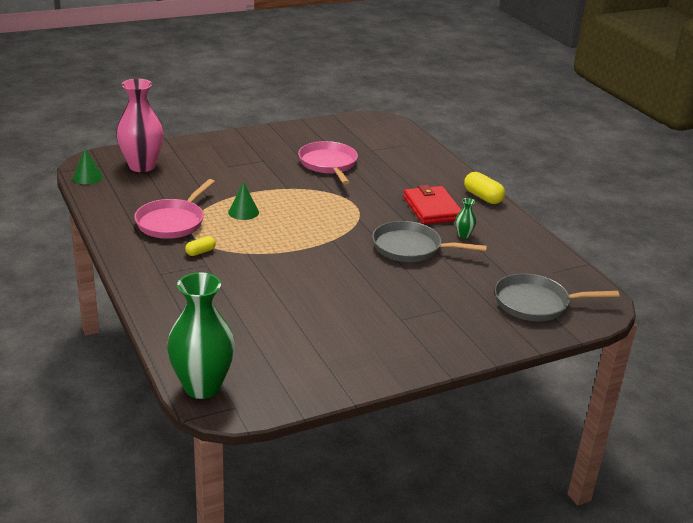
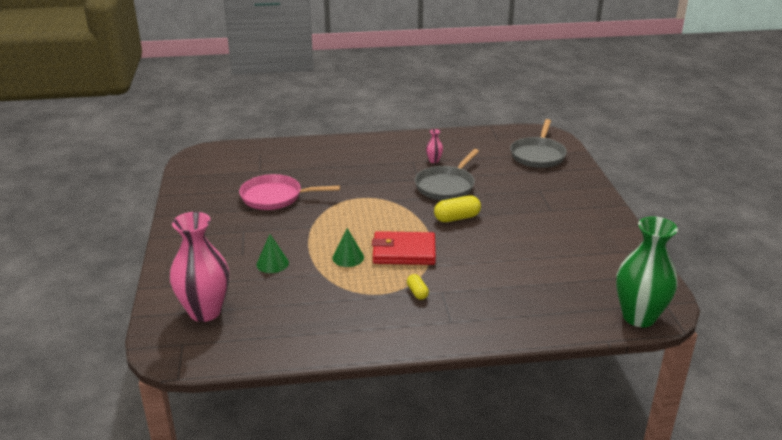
camera: 70 degrees left, 0 degrees up
green cone [73,148,103,185] -> green cone moved to [257,234,289,273]
pink pan [134,179,215,239] -> none
red wallet [403,185,461,224] -> red wallet moved to [372,231,436,265]
green vase [455,198,476,238] -> pink vase [426,129,443,163]
yellow capsule [464,172,505,204] -> yellow capsule moved to [434,195,481,222]

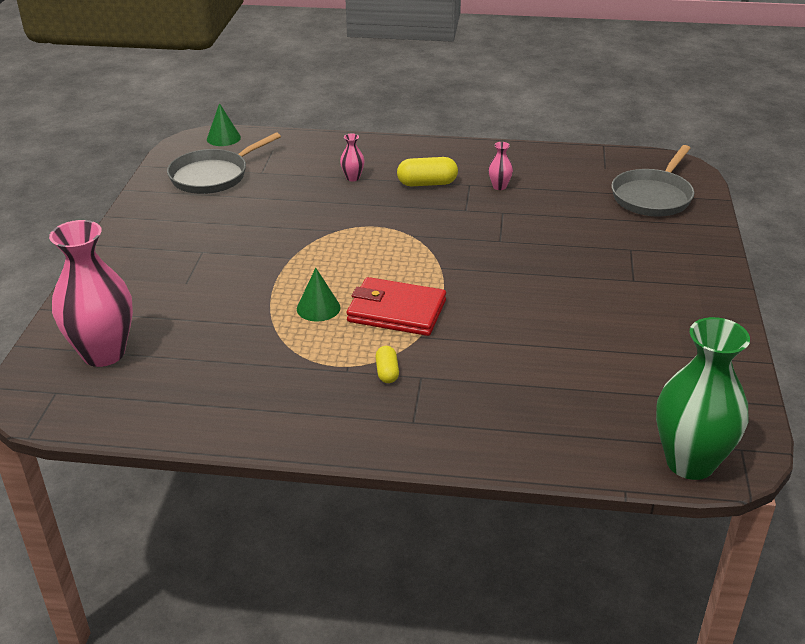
camera: 15 degrees right, 5 degrees up
pink pan [239,174,340,210] -> none
green cone [257,234,289,273] -> green cone moved to [207,103,241,146]
grey pan [415,149,479,200] -> grey pan moved to [167,133,281,194]
yellow capsule [434,195,481,222] -> yellow capsule moved to [397,157,458,186]
none -> pink vase [340,134,364,181]

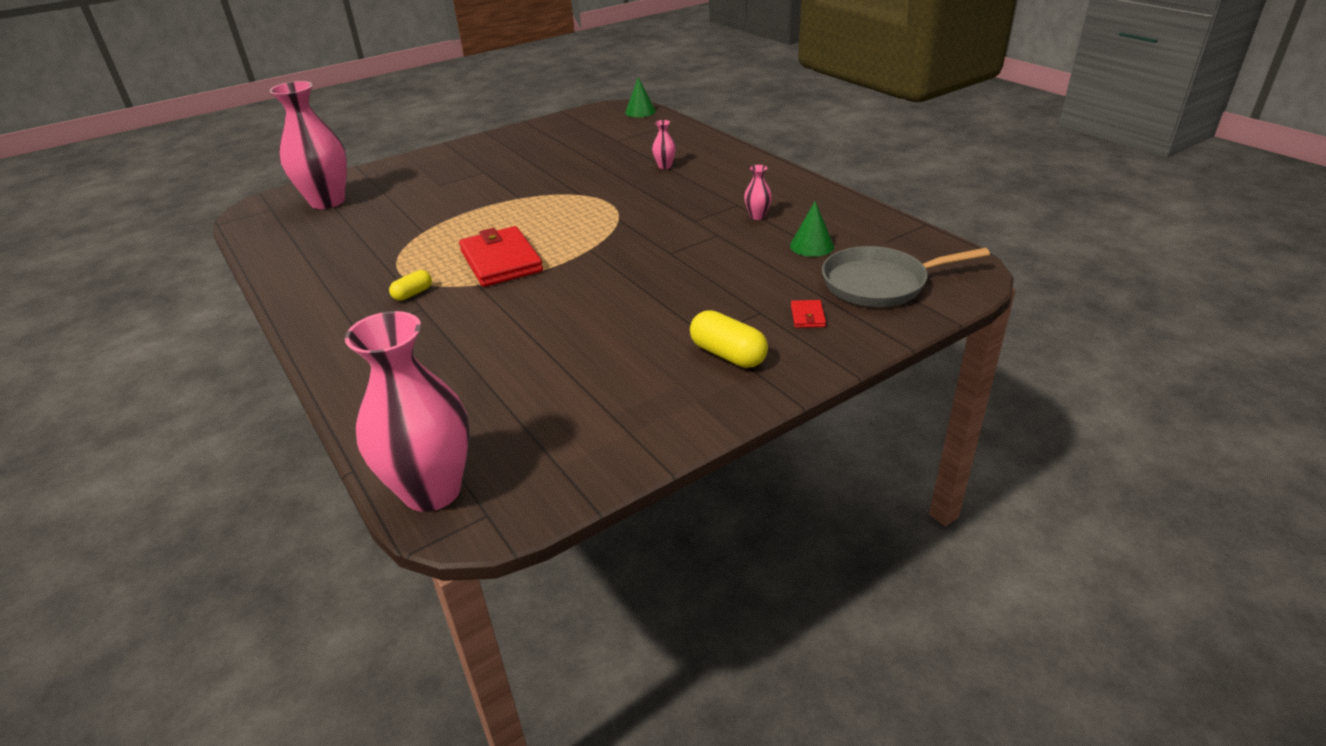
camera: 50 degrees right, 0 degrees up
grey pan [167,133,281,194] -> none
green cone [297,268,341,321] -> green cone moved to [790,201,834,257]
yellow capsule [397,157,458,186] -> yellow capsule moved to [690,310,768,368]
green vase [656,317,750,480] -> pink vase [345,311,470,512]
none -> red wallet [791,300,826,328]

